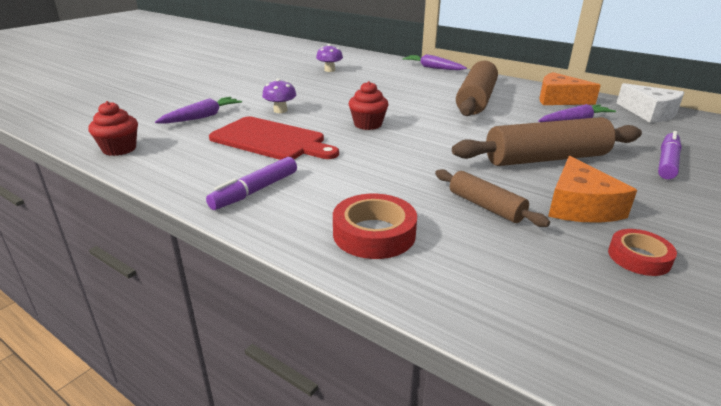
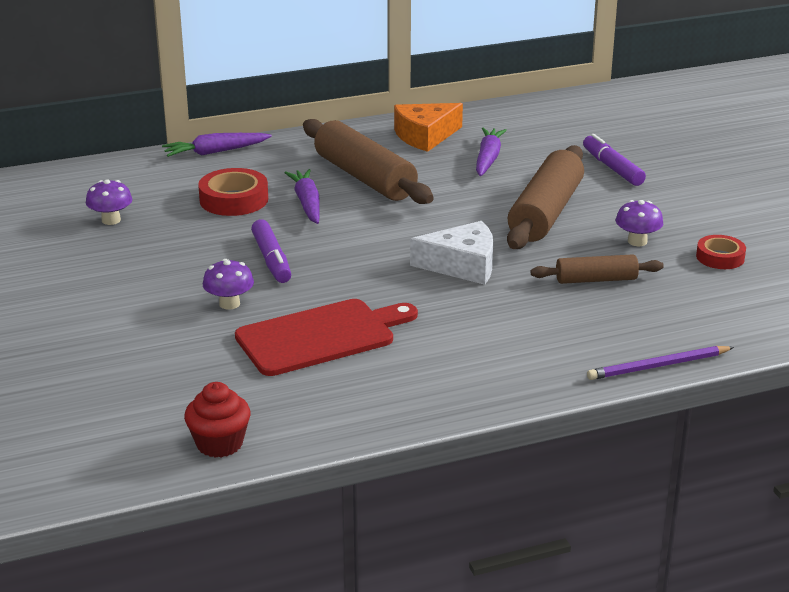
camera: 55 degrees left, 0 degrees up
purple carrot [155,97,242,124] -> purple carrot moved to [284,169,320,224]
purple marker [206,157,297,210] -> purple marker moved to [251,219,291,283]
red tape [333,194,417,259] -> red tape moved to [198,168,268,216]
red cupcake [349,81,389,130] -> none
orange cheese [548,156,637,223] -> purple mushroom [616,200,663,246]
white cheese [617,83,684,123] -> white cheese moved to [410,221,493,285]
none -> purple pencil [587,346,734,380]

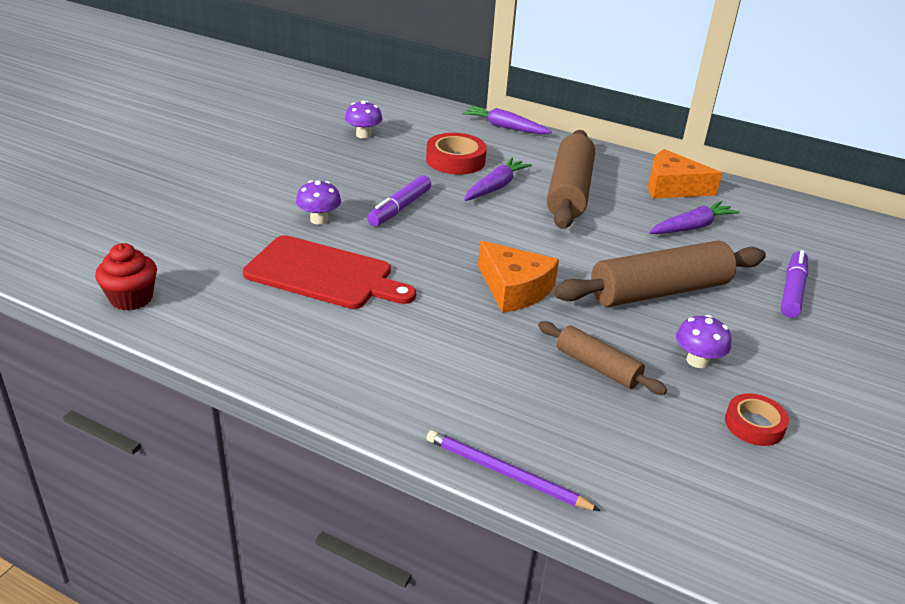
camera: 45 degrees right, 5 degrees up
white cheese [410,221,493,285] -> orange cheese [478,241,559,313]

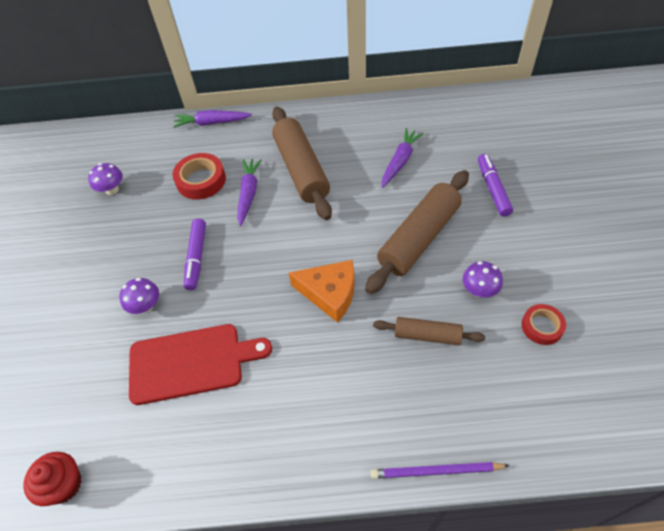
camera: 25 degrees left, 20 degrees up
orange cheese [648,149,722,199] -> none

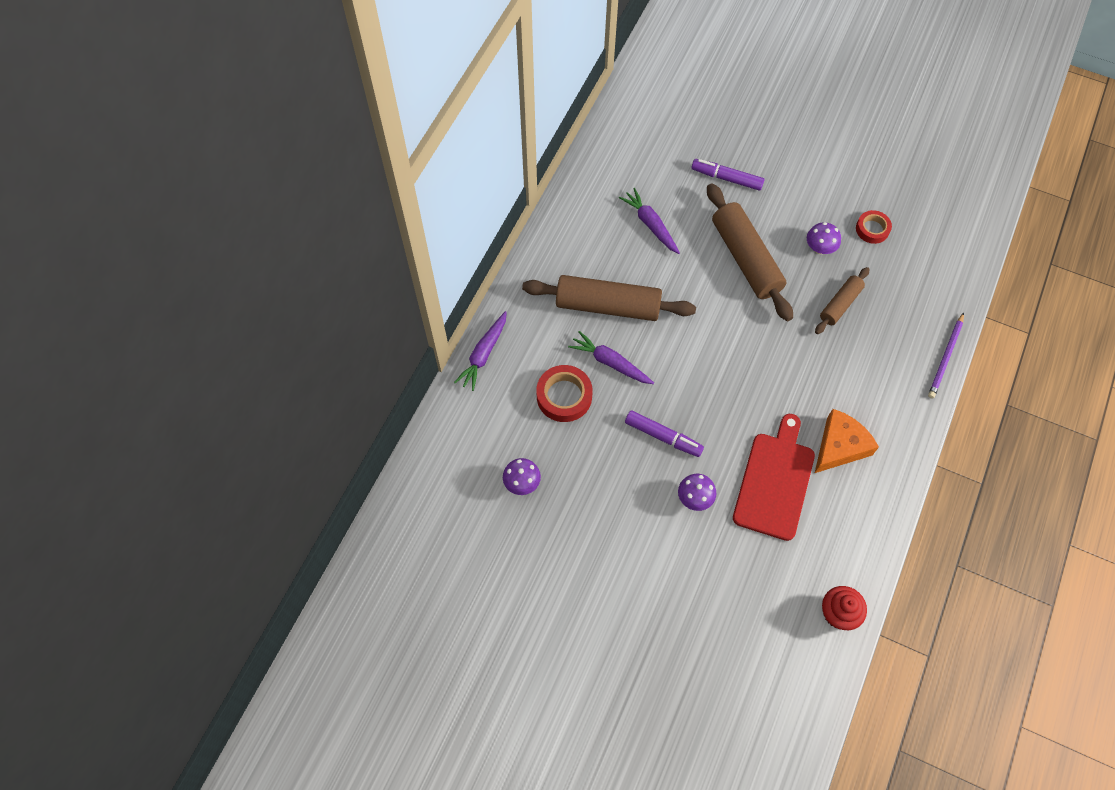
camera: 65 degrees left, 10 degrees up
orange cheese [289,260,354,323] -> orange cheese moved to [815,409,879,473]

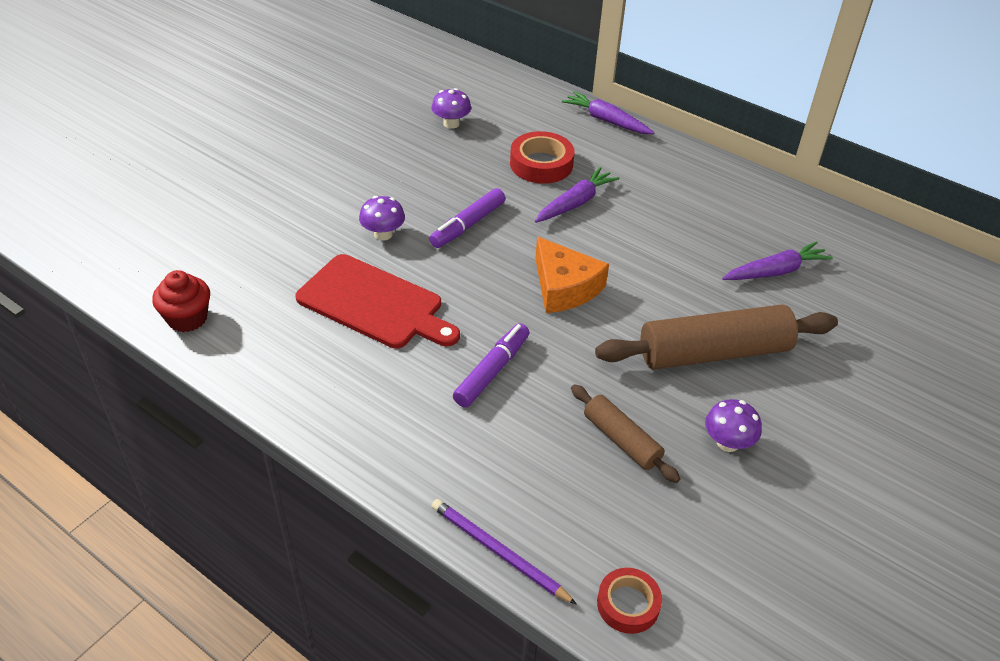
camera: 100 degrees right, 20 degrees down
brown rolling pin [522,275,696,321] -> none
purple marker [691,159,765,191] -> purple marker moved to [453,323,529,407]
orange cheese [815,409,879,473] -> orange cheese moved to [535,236,609,313]
red tape [856,210,892,244] -> red tape moved to [597,568,662,634]

